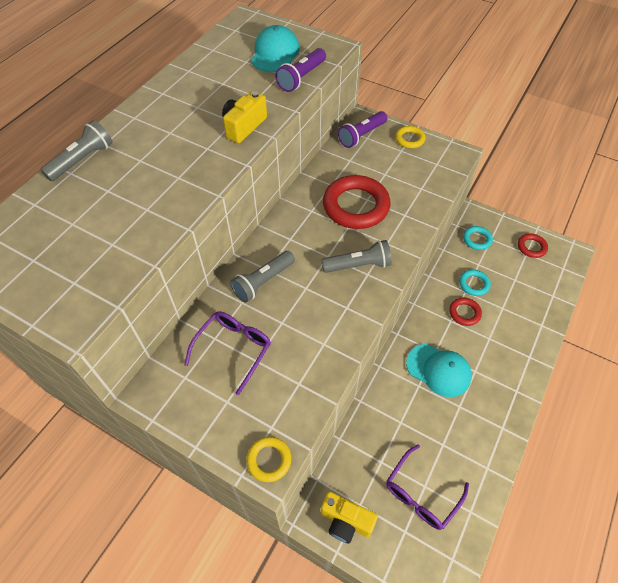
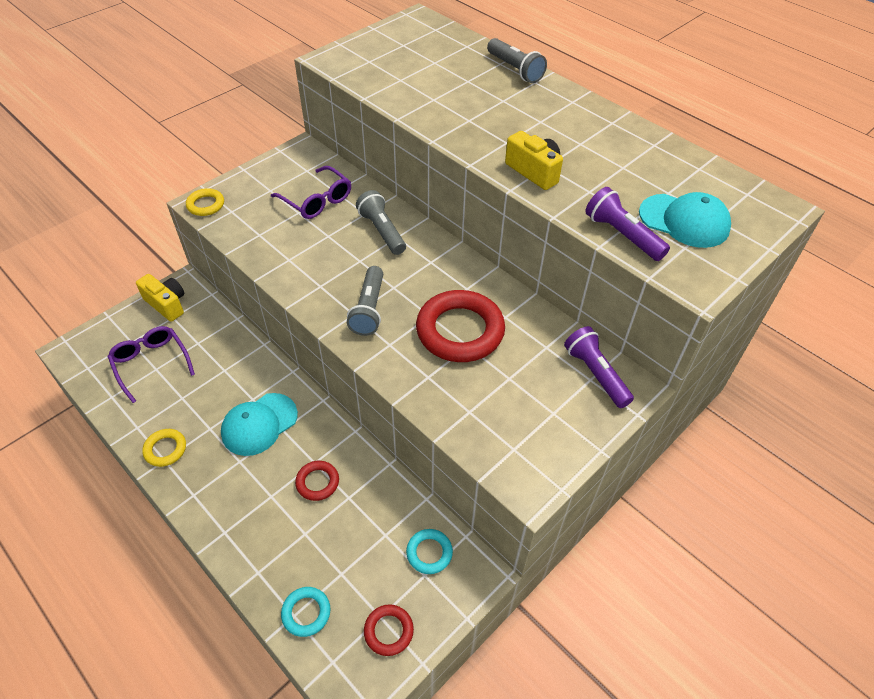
camera: 105 degrees right, 5 degrees down
yellow camera [321,491,378,543] -> yellow camera turned 90 degrees clockwise [136,274,184,322]
yellow ring [395,126,426,148] -> yellow ring moved to [142,429,186,467]
turquoise ring [459,269,491,296] -> turquoise ring moved to [281,587,331,637]

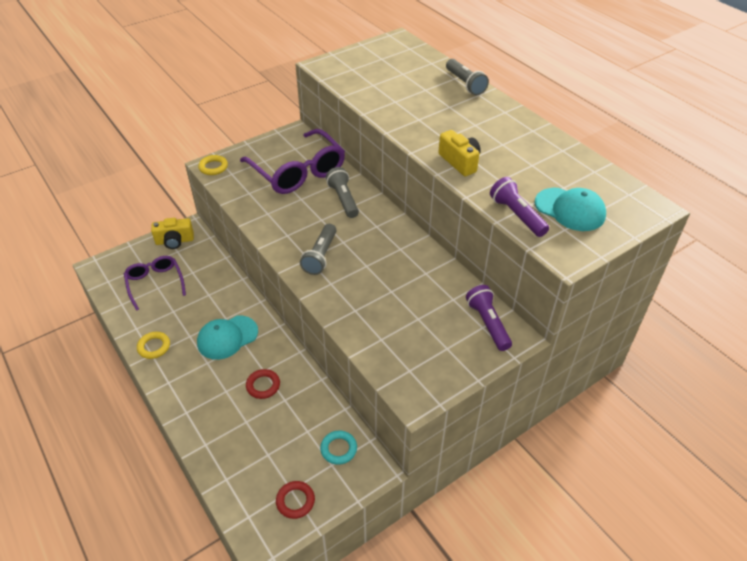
camera: 10 degrees right, 5 degrees down
yellow camera [136,274,184,322] -> yellow camera turned 120 degrees clockwise [151,218,194,249]
purple glasses [271,166,351,219] -> purple glasses [240,129,345,194], size x1.68
turquoise ring [281,587,331,637] -> none
red ring [416,290,505,362] -> none

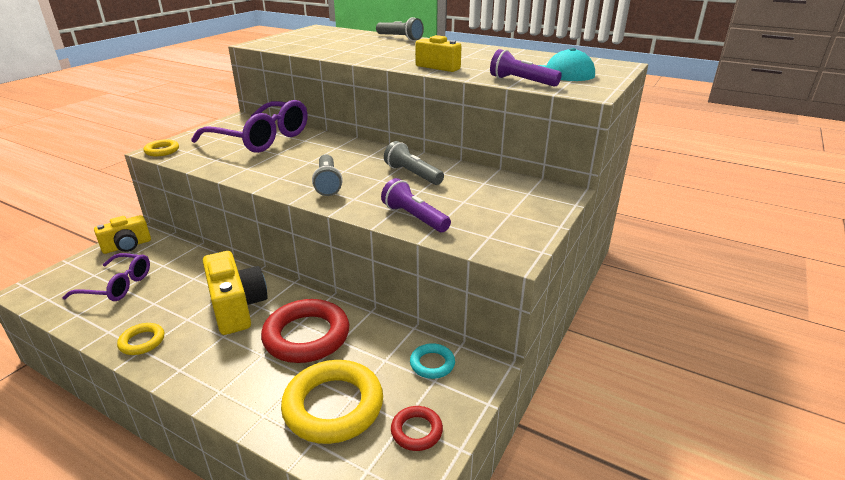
camera: 25 degrees left, 15 degrees down
purple glasses [124,256,186,311] -> purple glasses turned 150 degrees clockwise [62,253,150,301]
turquoise cap [197,315,258,360] -> yellow camera [203,251,268,335]
red ring [246,369,280,399] -> red ring [261,299,349,363], size x2.02
grey flashlight [326,167,359,218] -> grey flashlight moved to [384,141,444,185]
purple flashlight [466,285,512,351] -> purple flashlight moved to [381,178,451,232]
none -> yellow ring [281,360,383,444]

